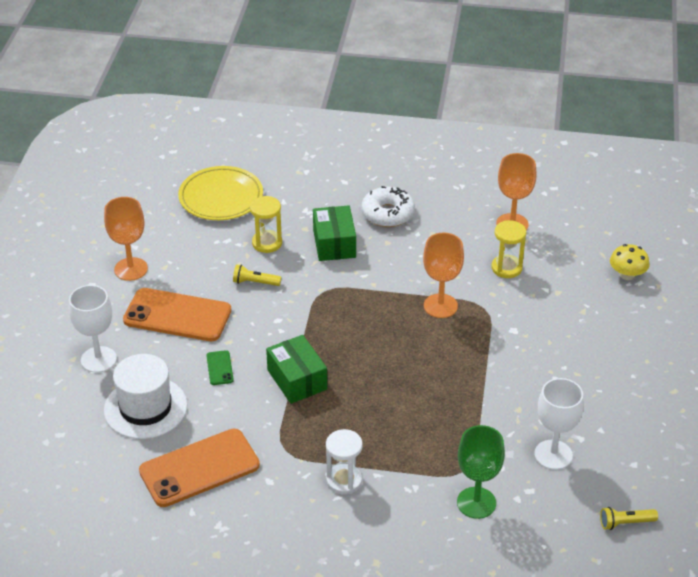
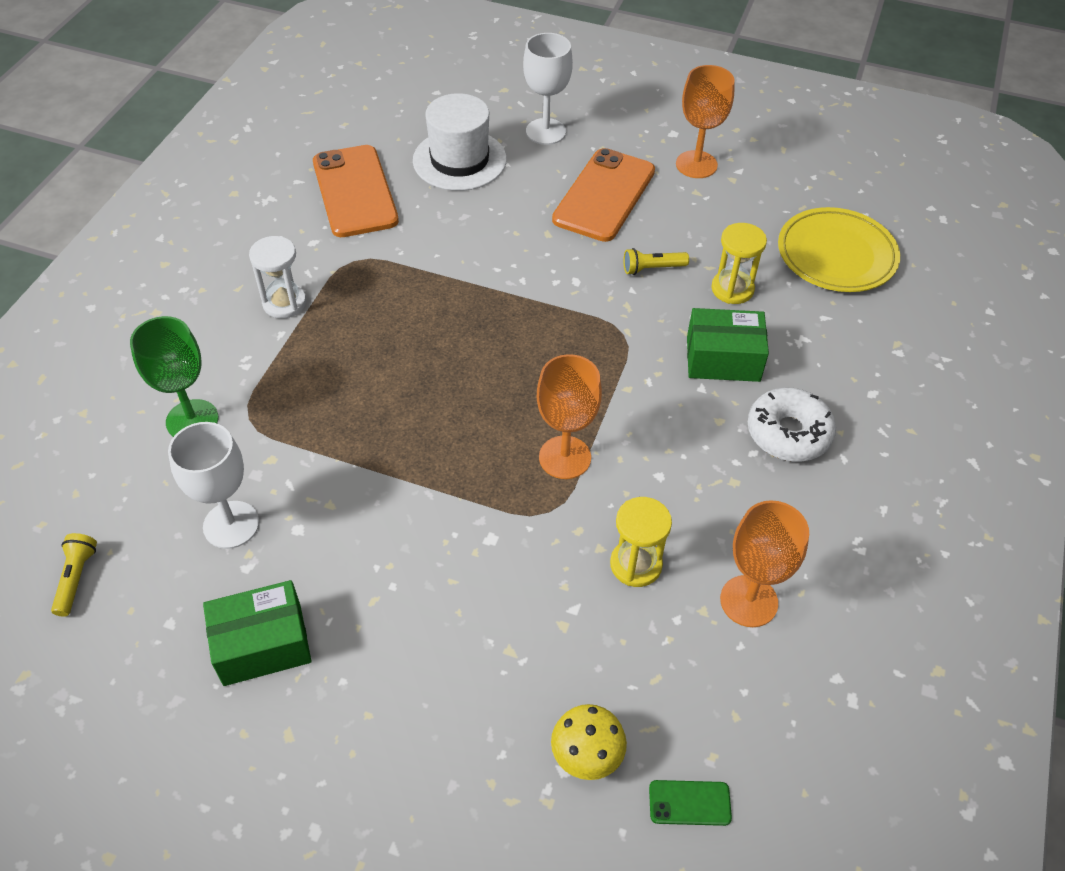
camera: 100 degrees right, 10 degrees up
green phone [206,350,234,385] -> green phone moved to [649,780,732,826]
yellow flashlight [233,264,281,286] -> yellow flashlight turned 120 degrees counterclockwise [624,248,689,275]
green box [266,335,327,404] -> green box moved to [203,580,311,686]

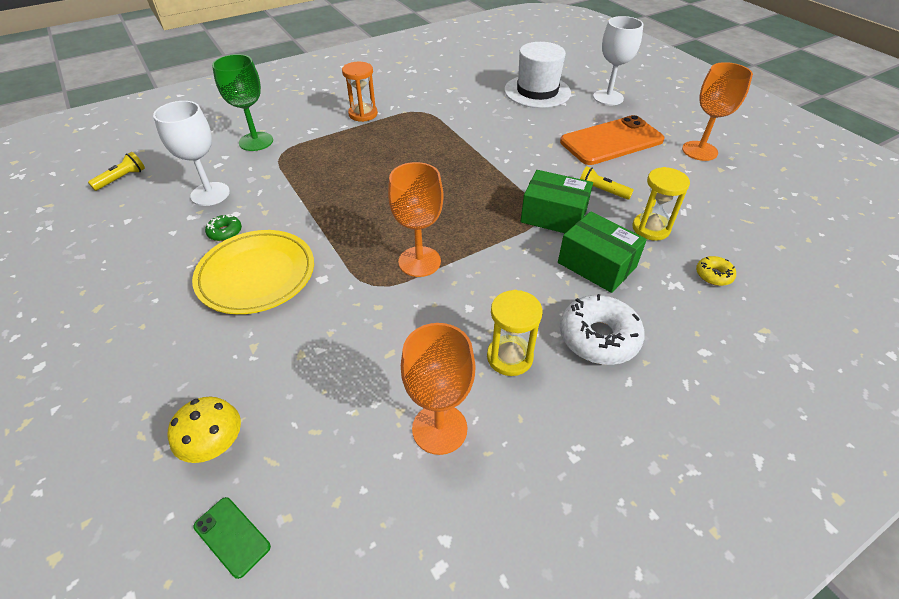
camera: 40 degrees right, 5 degrees down
green box [203,580,311,686] -> green box moved to [521,170,593,233]
white hourglass [249,236,306,319] -> orange hourglass [342,62,378,122]
orange phone [313,145,399,237] -> none
yellow hourglass [610,497,672,587] -> yellow hourglass moved to [487,290,543,376]
yellow plate [778,207,900,292] -> yellow plate moved to [192,230,314,314]
none -> green donut [205,214,242,241]
none -> yellow donut [696,256,736,286]

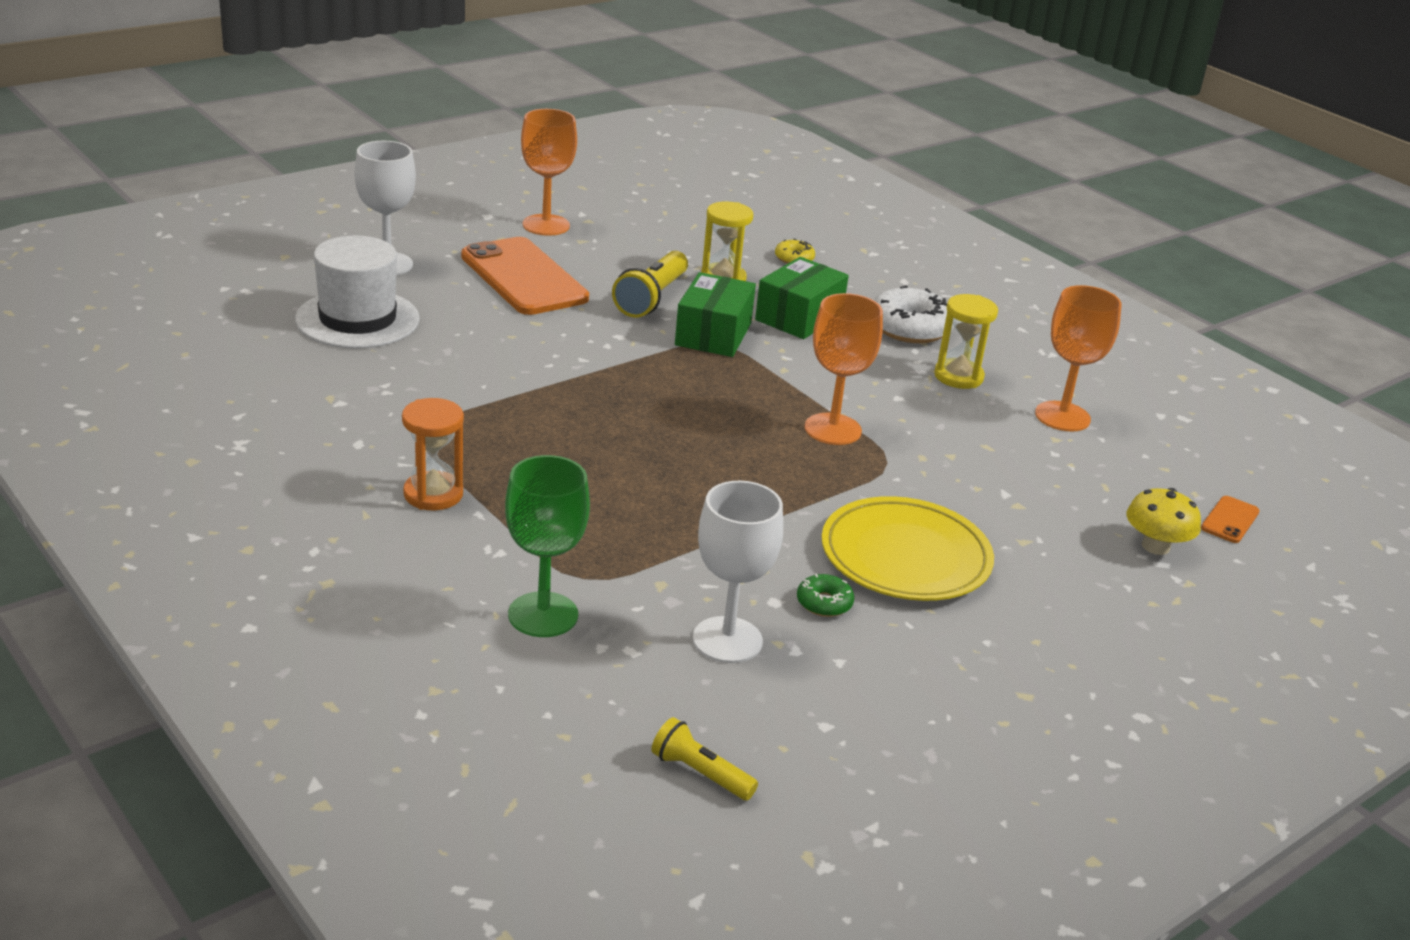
camera: 100 degrees left, 15 degrees down
green phone [194,497,271,579] -> orange phone [1201,496,1260,543]
yellow flashlight [580,166,634,200] -> yellow flashlight [612,251,688,318], size x1.64

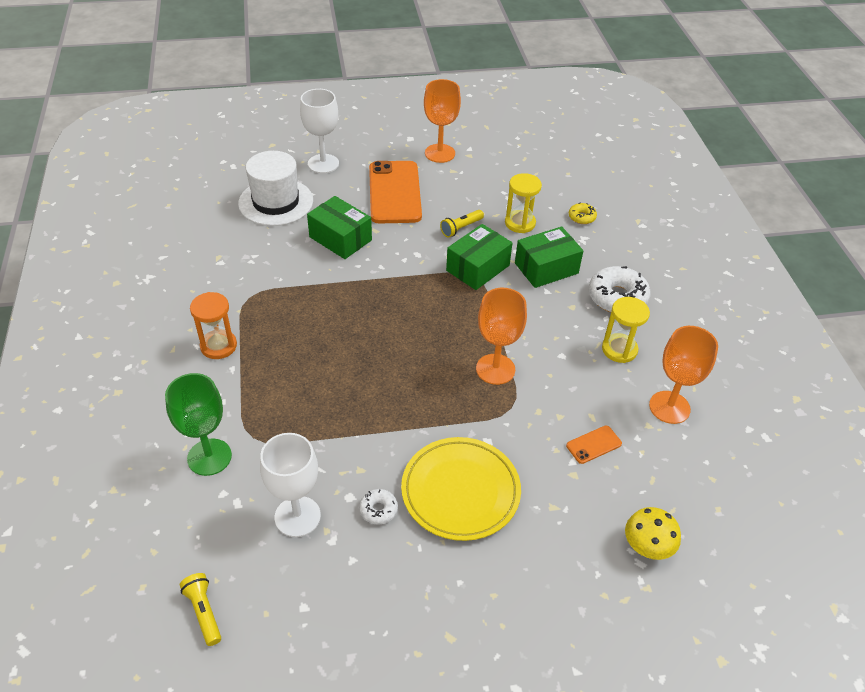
camera: 30 degrees right, 15 degrees up
yellow flashlight [612,251,688,318] -> yellow flashlight [440,210,484,237], size x0.61
green donut [797,574,854,617] -> white donut [359,489,398,525]
orange phone [1201,496,1260,543] -> orange phone moved to [566,425,622,464]
none -> green box [307,196,372,259]

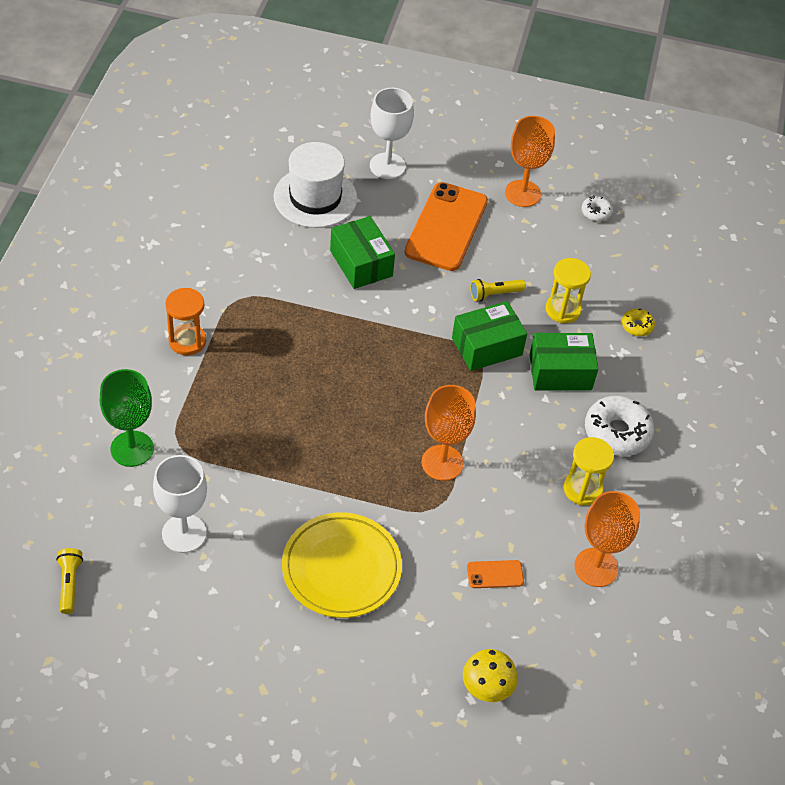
camera: 20 degrees right, 5 degrees up
white donut [359,489,398,525] -> white donut moved to [582,195,613,221]

